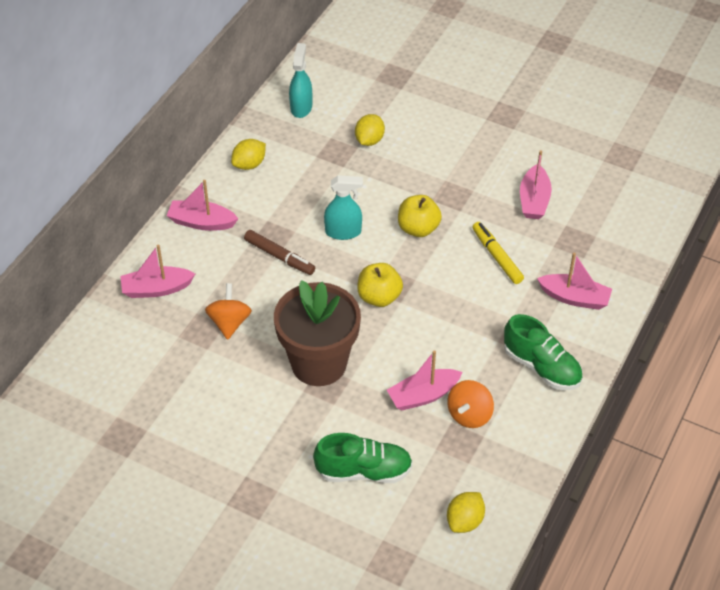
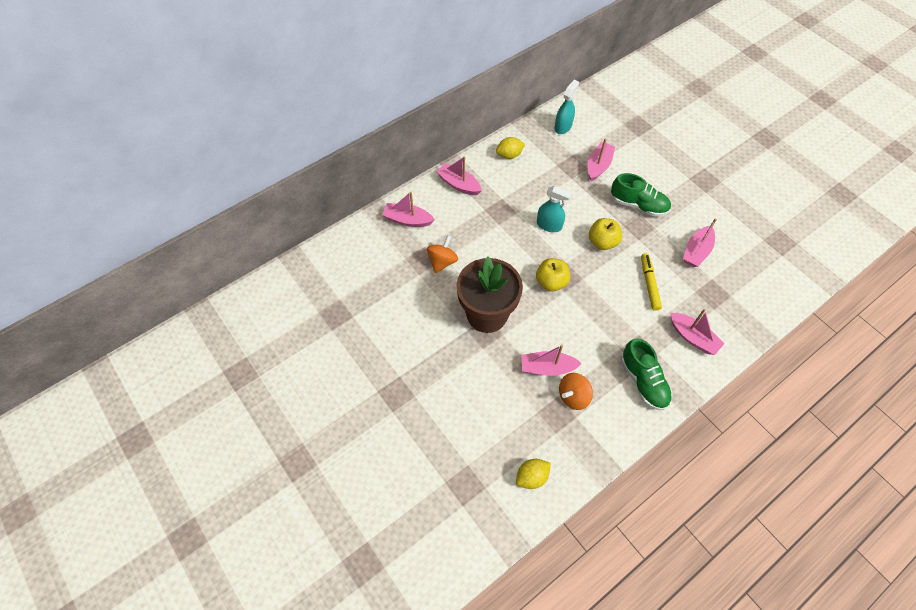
camera: 25 degrees right, 10 degrees up
brown marker [244,230,315,275] -> none
green shoe [313,433,413,483] -> green shoe moved to [611,173,671,217]
yellow lemon [355,114,385,146] -> pink boat [588,138,615,181]

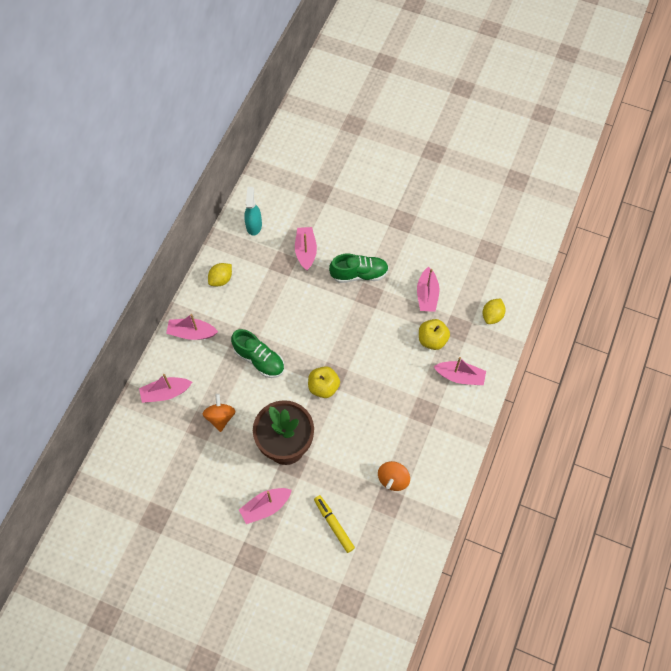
camera: 30 degrees left, 5 degrees up
yellow lemon [516,459,551,489] -> yellow lemon moved to [483,298,506,324]
pink boat [521,345,582,376] -> pink boat moved to [239,488,292,524]
turquoise spray bottle [537,186,572,232] -> none
yellow apple [589,218,622,250] -> yellow apple moved to [419,319,450,350]
green shoe [621,338,672,410] -> green shoe moved to [231,329,284,378]
yellow marker [641,253,662,311] -> yellow marker moved to [314,495,355,553]

